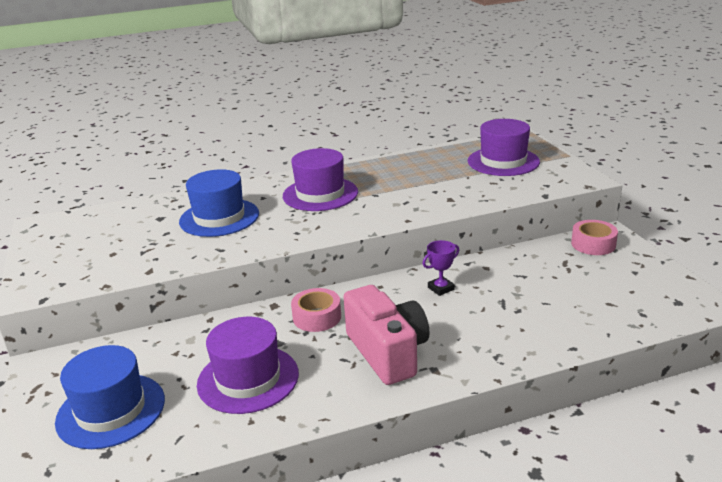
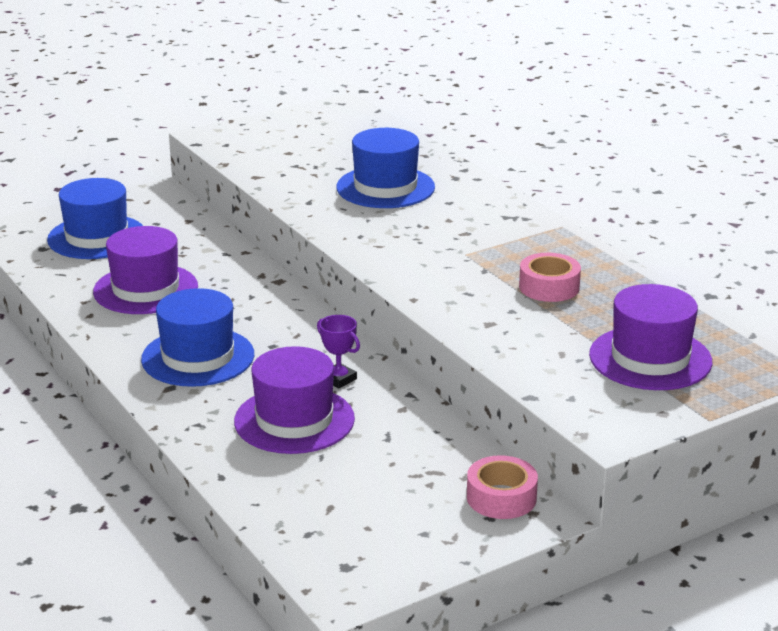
camera: 75 degrees right, 0 degrees up
purple hat [283,148,358,211] -> purple hat moved to [234,346,355,454]
pink tape [291,288,341,332] -> pink tape moved to [519,253,581,302]
pink camera [344,285,430,385] -> blue hat [141,288,254,387]

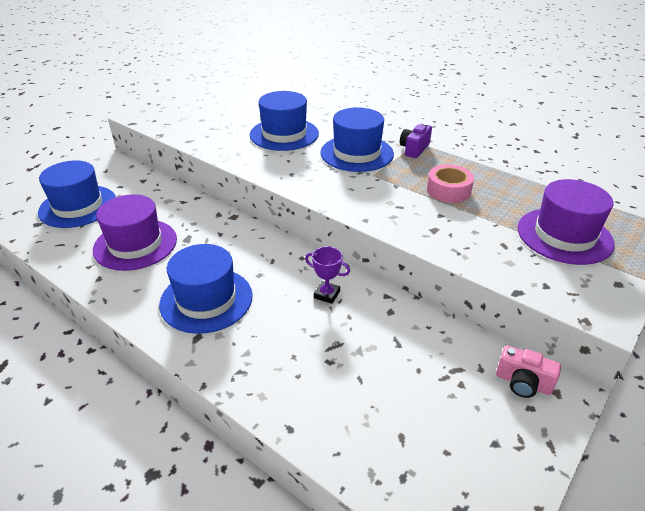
camera: 20 degrees left, 10 degrees up
purple hat [234,346,355,454] -> none
pink tape [467,455,538,519] -> pink camera [496,346,561,398]
none -> blue hat [320,107,394,172]
none -> purple camera [400,123,432,158]

